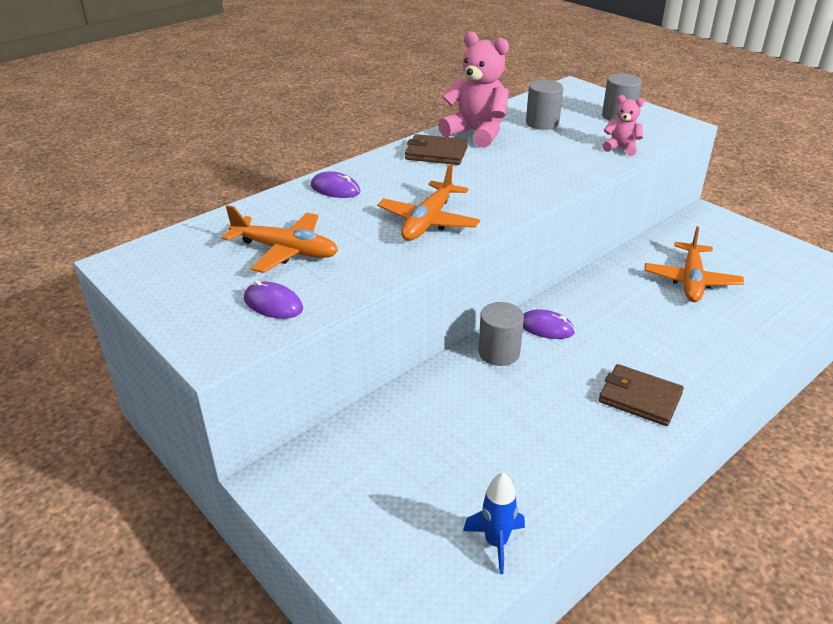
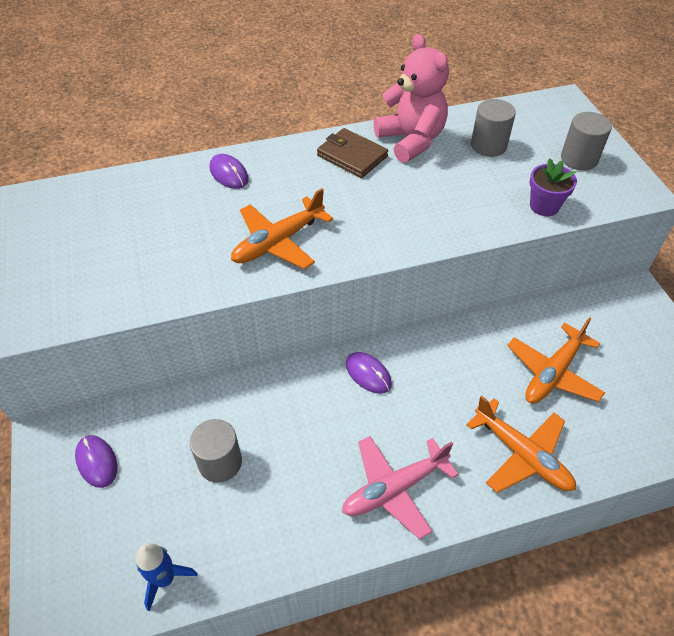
camera: 25 degrees right, 15 degrees up
orange plane [222,205,338,273] -> orange plane moved to [466,396,576,493]
purple mouse [244,280,303,319] -> purple mouse moved to [75,435,118,488]
grey cylinder [478,302,524,366] -> grey cylinder moved to [190,419,242,483]
brown wallet [599,364,684,426] -> pink plane [342,436,459,539]
pink teddy bear [602,95,644,156] -> purple flower pot [529,158,577,216]

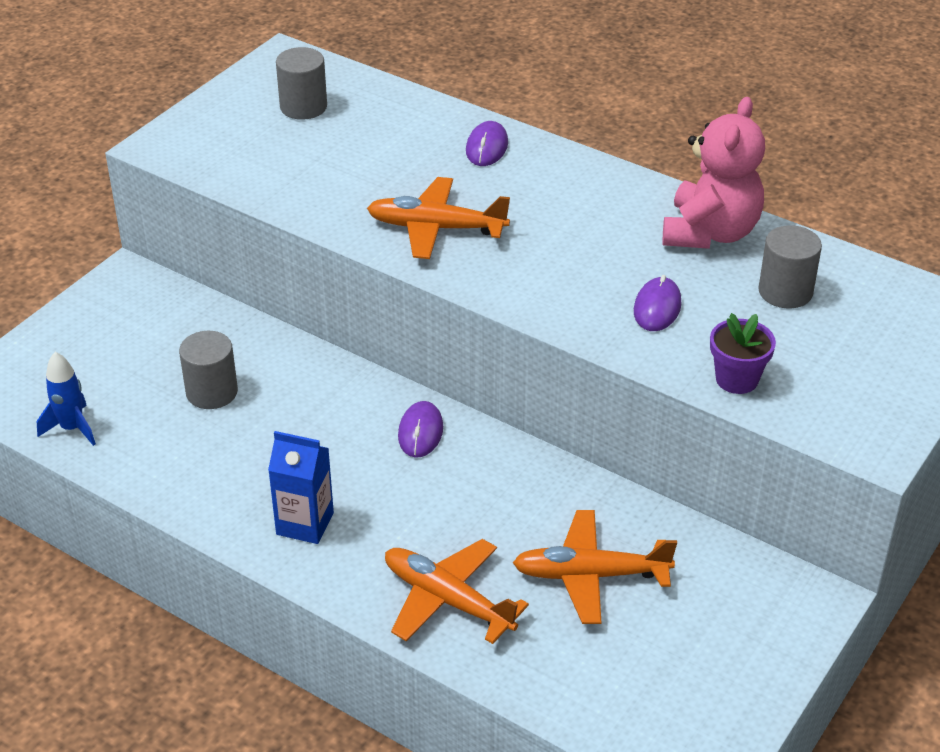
camera: 50 degrees right, 10 degrees down
purple mouse [75,435,118,488] -> purple mouse moved to [634,275,682,331]
brown wallet [317,128,388,178] -> none
pink plane [342,436,459,539] -> blue carton [268,431,334,544]
orange plane [466,396,576,493] -> orange plane turned 120 degrees clockwise [385,539,529,644]
grey cylinder [561,112,612,171] -> grey cylinder moved to [276,47,327,120]

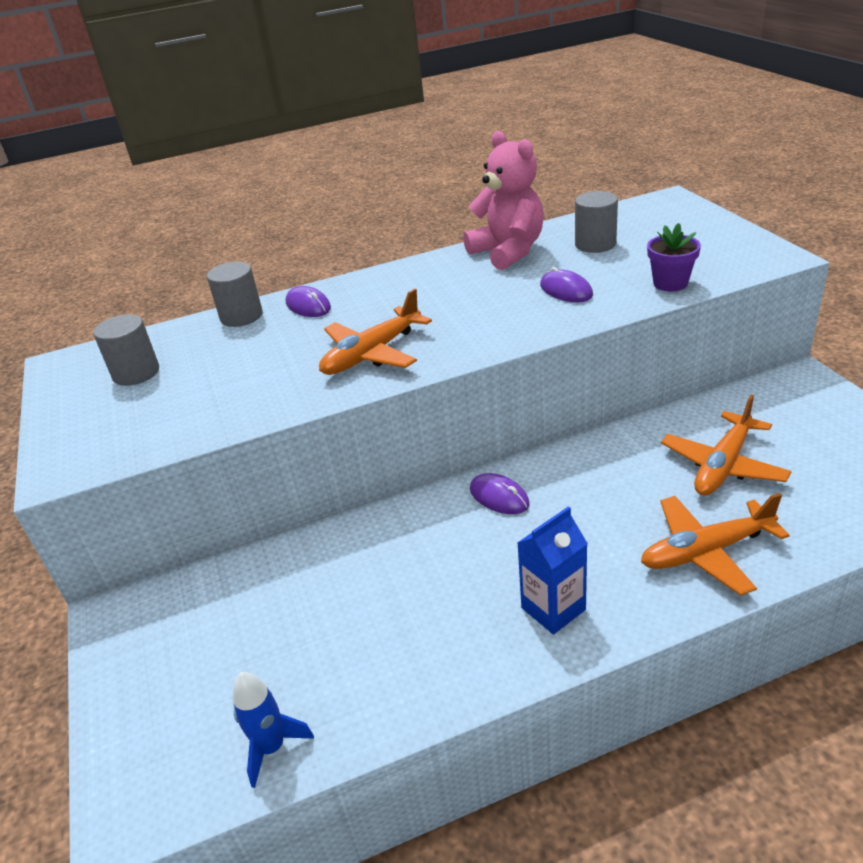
camera: 50 degrees left, 5 degrees down
grey cylinder [179,331,238,409] -> grey cylinder moved to [207,262,263,327]

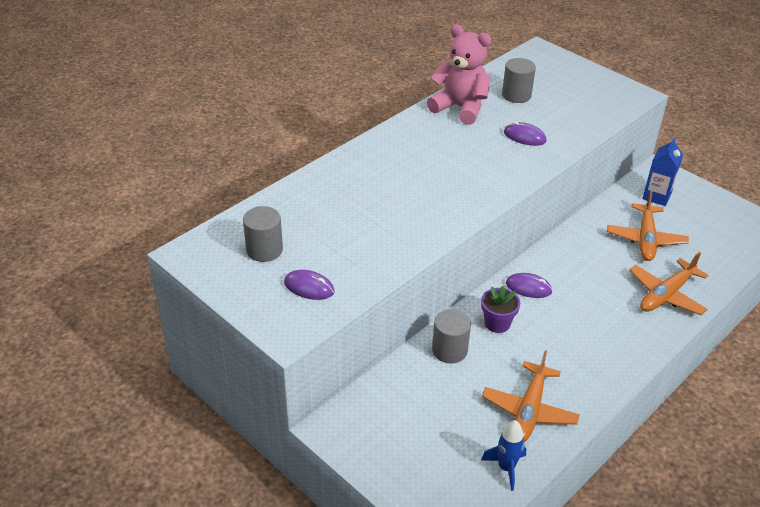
camera: 30 degrees left, 5 degrees up
grey cylinder [207,262,263,327] -> grey cylinder moved to [432,309,471,363]
purple mouse [286,286,331,317] -> purple mouse moved to [284,270,335,300]
orange plane [319,288,432,375] -> orange plane moved to [482,350,580,443]
blue carton [517,506,588,634] -> blue carton moved to [642,137,683,206]
purple flower pot [647,223,701,291] -> purple flower pot moved to [481,286,520,333]

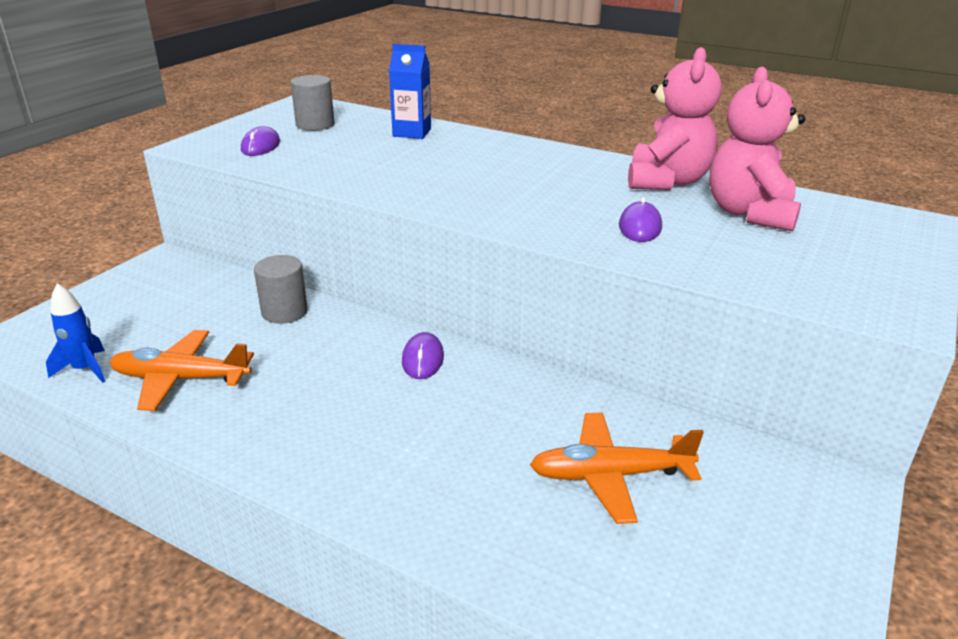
camera: 75 degrees right, 10 degrees down
purple flower pot [481,286,520,333] -> none
grey cylinder [502,58,536,103] -> pink teddy bear [709,67,805,231]
orange plane [629,252,708,315] -> none
blue carton [642,137,683,206] -> blue carton moved to [389,44,431,139]

